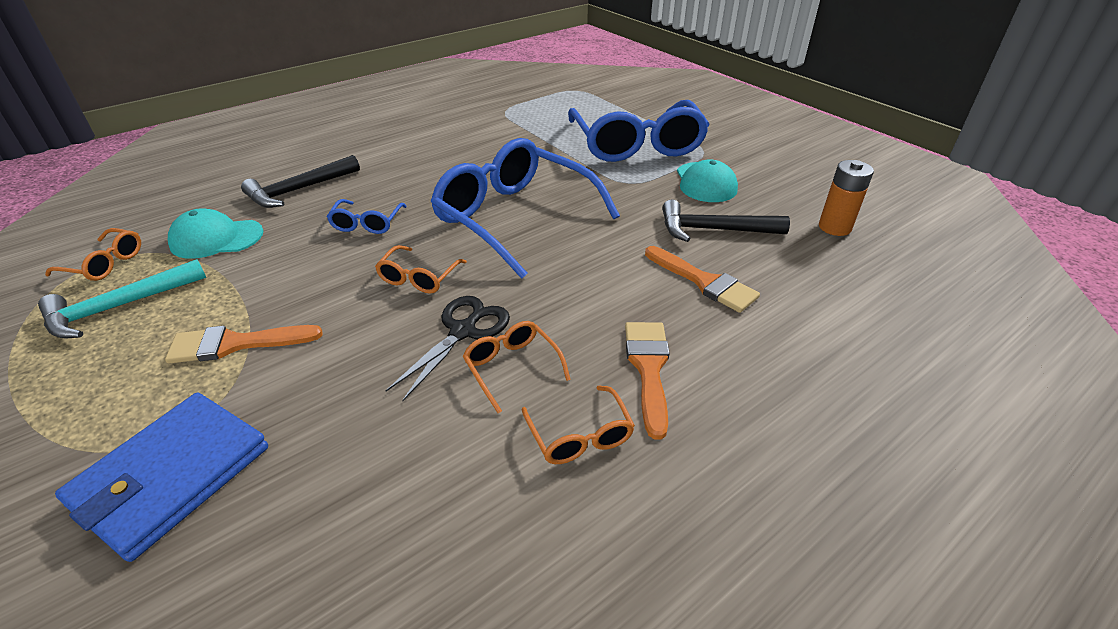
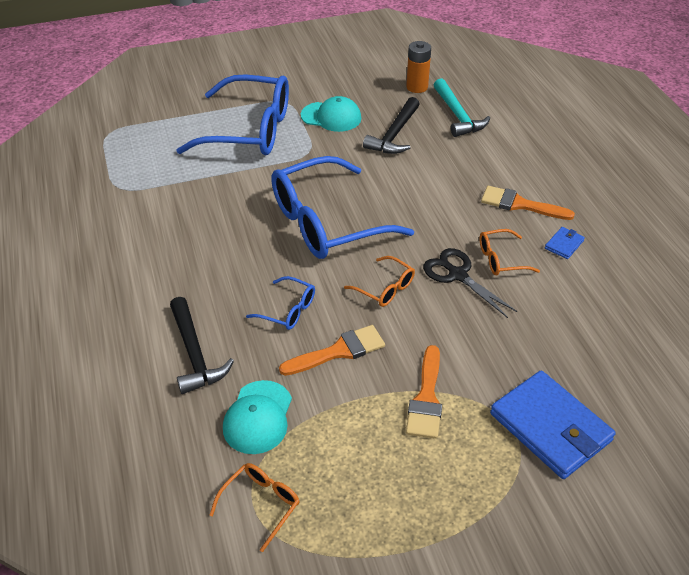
camera: 70 degrees left, 5 degrees up
turquoise hammer [38,259,206,338] -> turquoise hammer moved to [434,78,490,137]
orange glasses [522,385,635,464] -> blue wallet [545,227,585,259]
orange brush [645,246,760,313] -> orange brush moved to [279,325,385,376]

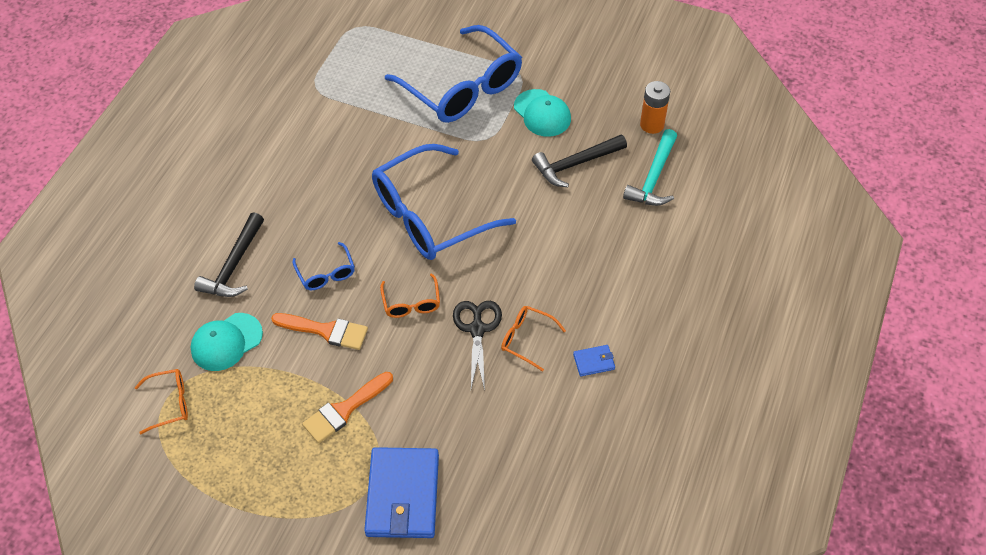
camera: 40 degrees right, 10 degrees up
blue glasses [271,156,414,259] -> blue glasses turned 45 degrees counterclockwise [372,144,516,260]
orange brush [481,186,575,220] -> none

